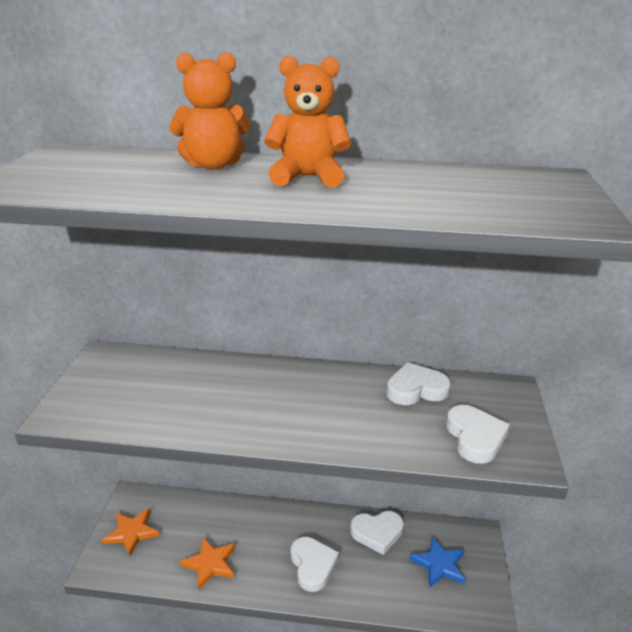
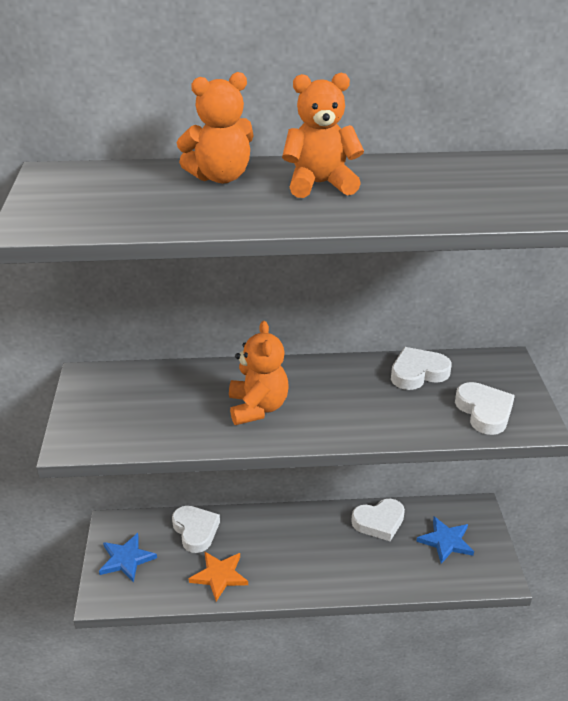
camera: 10 degrees left, 5 degrees up
orange star [102,508,160,556] -> blue star [99,533,157,583]
white heart [291,537,339,592] -> white heart moved to [172,506,220,553]
none -> orange teddy bear [229,321,289,425]

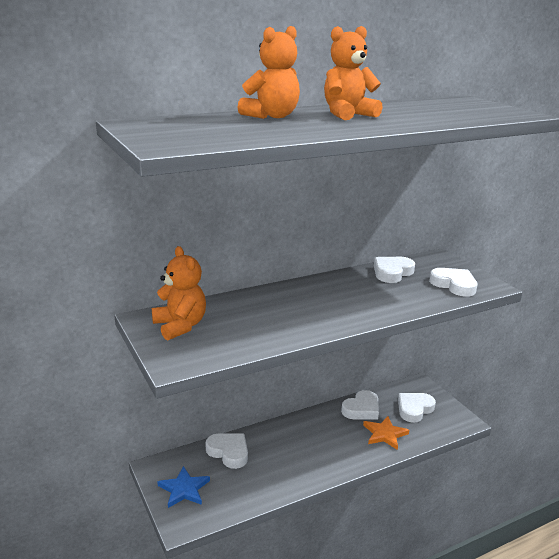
camera: 25 degrees left, 10 degrees down
orange star [189,552,248,601] -> orange star moved to [363,416,409,450]
orange teddy bear [229,321,289,425] -> orange teddy bear moved to [152,246,206,340]
blue star [416,517,474,564] -> white heart [398,393,436,423]

